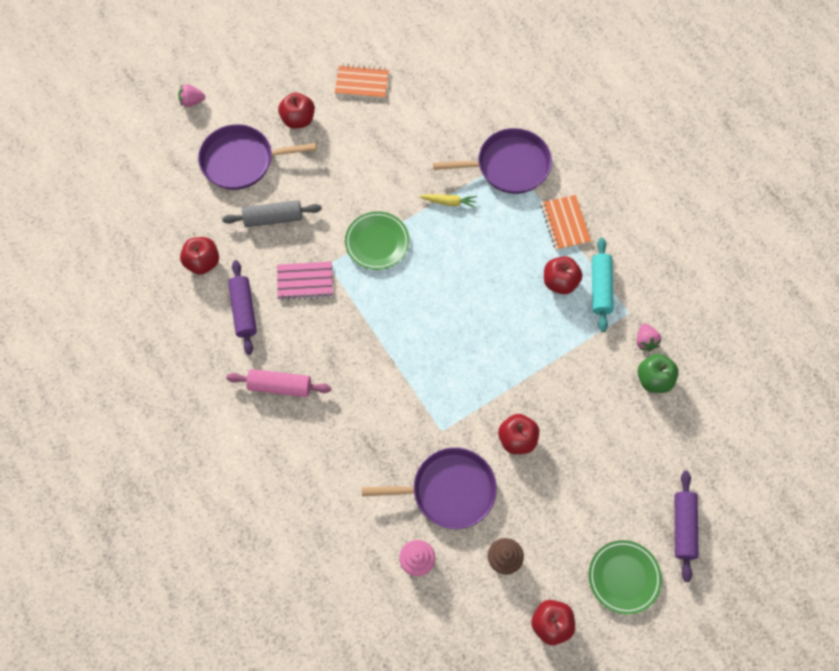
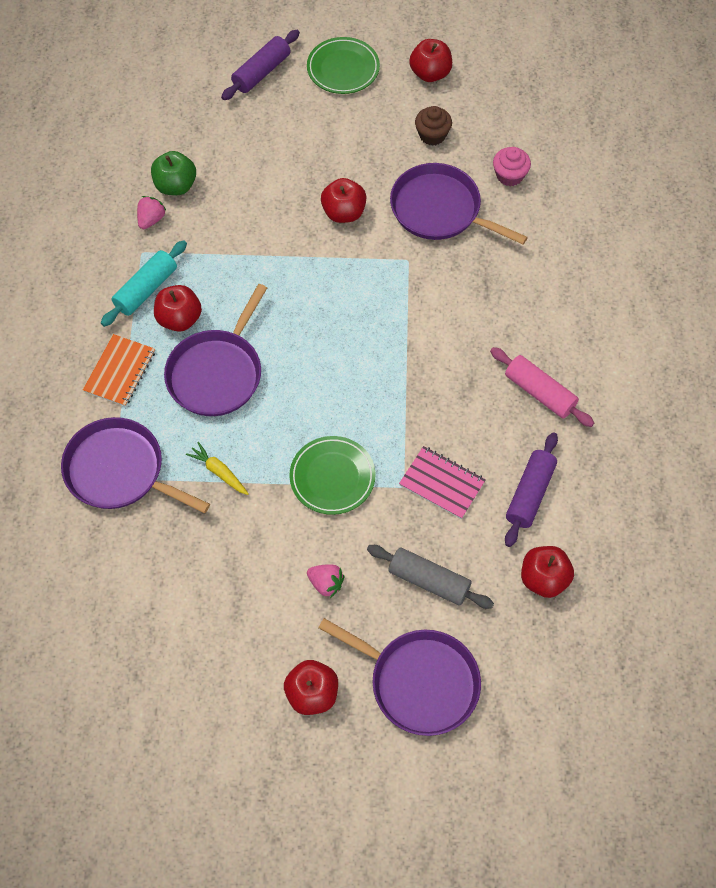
camera: 145 degrees left, 5 degrees down
pink strawberry [178,84,205,107] -> pink strawberry moved to [307,564,344,598]
orange notebook [335,63,389,99] -> none
none -> purple pan [164,284,267,416]

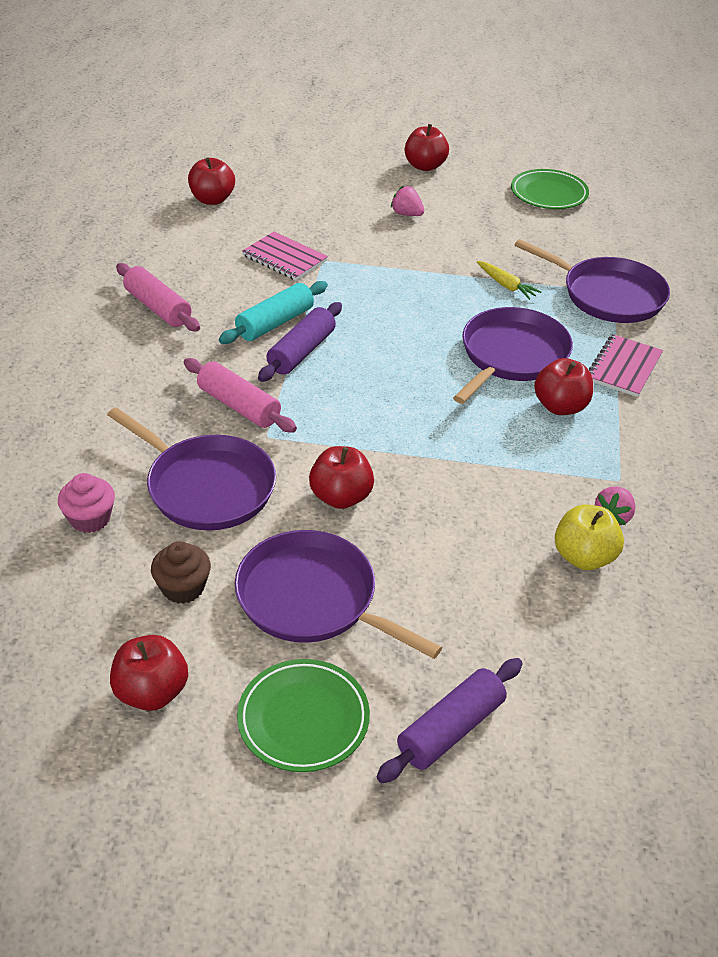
camera: 175 degrees left, 20 degrees down
orange notebook [83,334,155,407] -> pink notebook [589,334,663,397]
turquoise rolling pin [101,240,187,327] -> turquoise rolling pin moved to [219,281,328,344]
green apple [151,151,196,195] -> yellow apple [555,505,624,570]
green plate [289,436,375,515] -> green plate moved to [511,169,589,209]
purple pan [318,618,481,736] -> purple pan moved to [235,530,442,659]
grey rolling pin [367,545,494,609] -> none
purple rolling pin [505,432,558,547] -> purple rolling pin moved to [258,302,342,382]
none -> pink rolling pin [184,358,297,433]

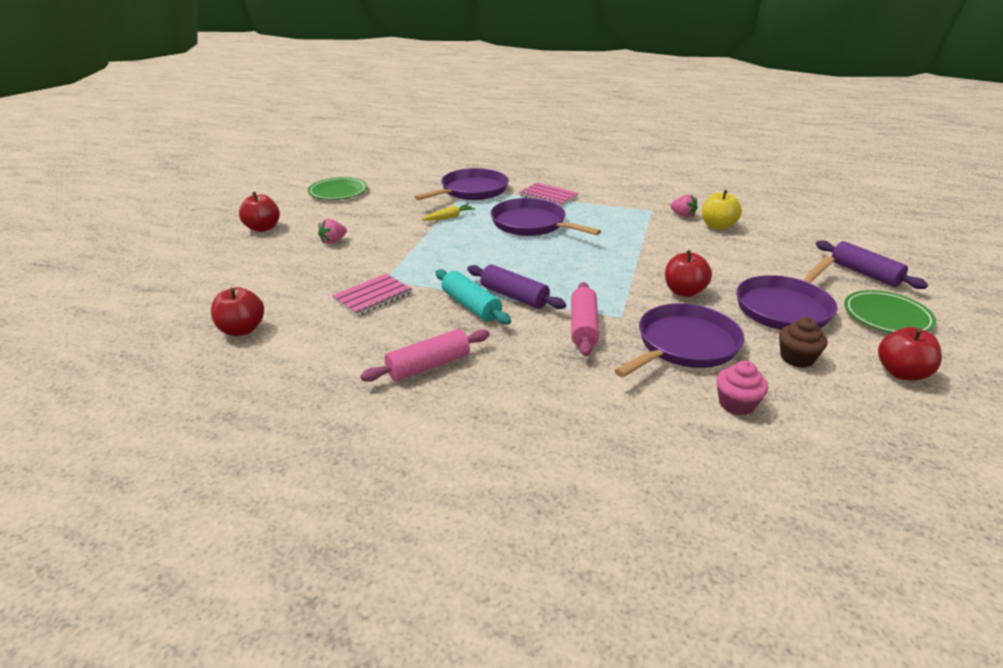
camera: 80 degrees left, 10 degrees down
pink rolling pin [184,358,297,433] -> pink rolling pin turned 45 degrees counterclockwise [571,282,599,356]
red apple [534,358,593,415] -> none

